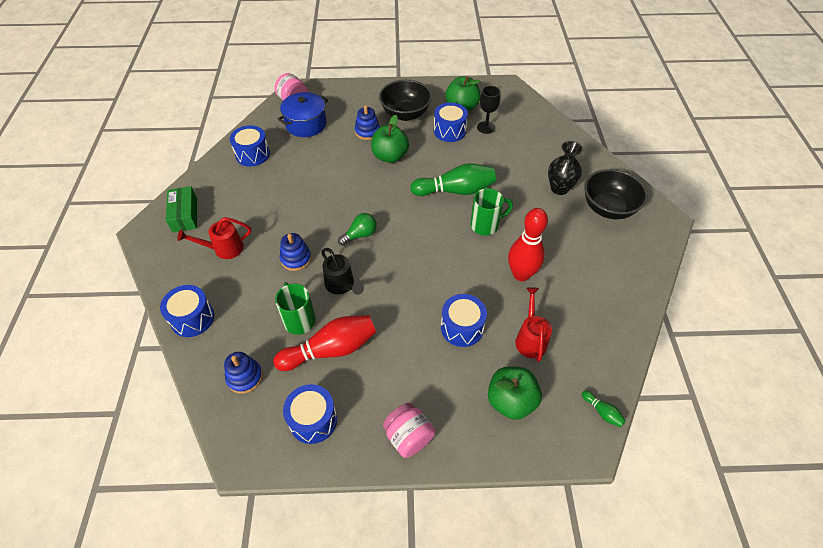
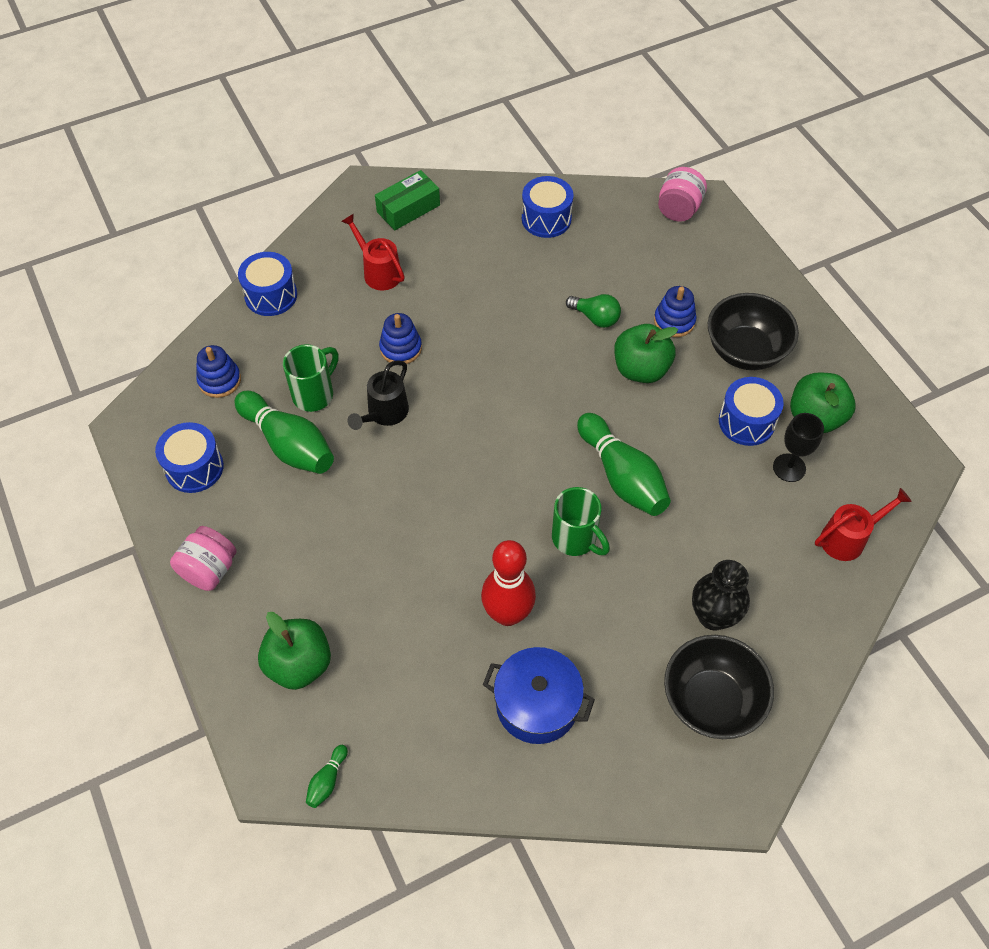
camera: 65 degrees right, 5 degrees up
red bowling pin [273,315,376,371] -> green bowling pin [234,391,334,474]
blue pot [278,92,328,137] -> blue pot moved to [483,647,595,744]
green light bulb [338,213,377,245] -> green light bulb moved to [566,294,621,328]
blue drum [441,294,487,347] -> none
red watering can [515,288,552,362] -> red watering can moved to [815,488,912,561]

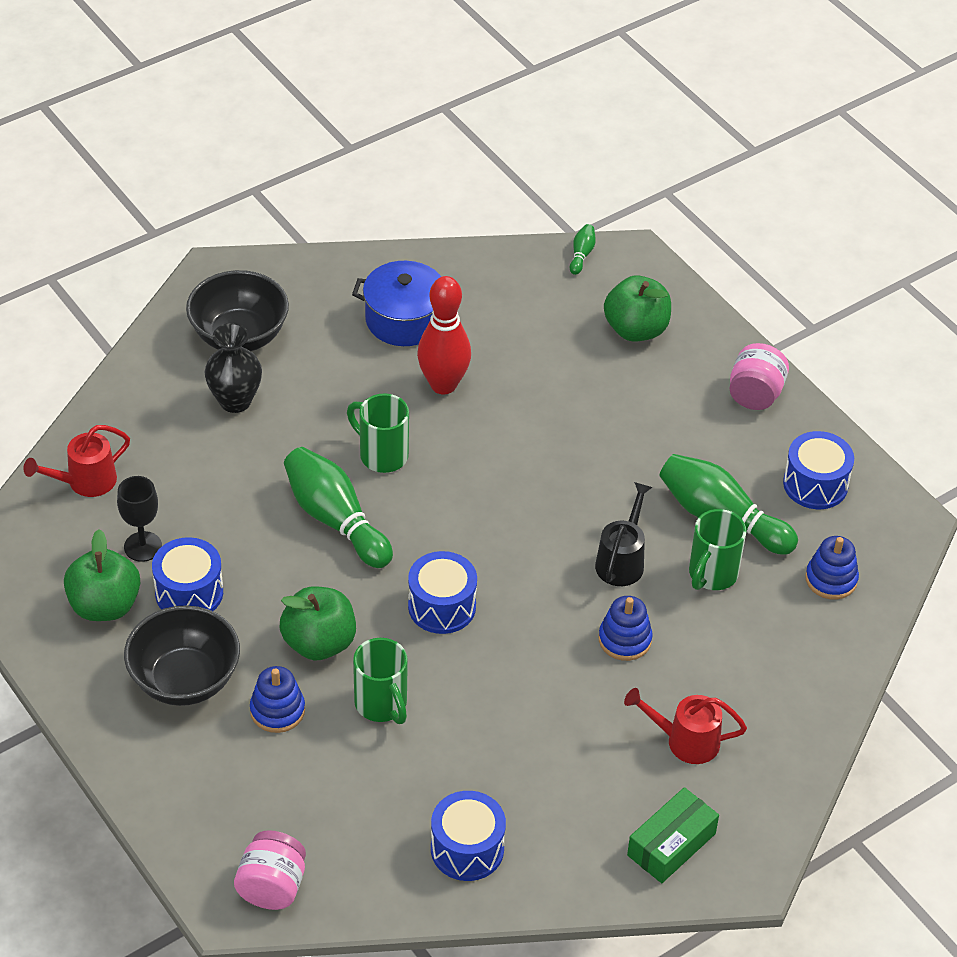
camera: 170 degrees right, 10 degrees down
blue drum [238,252,297,316] -> blue drum moved to [408,551,477,634]
red watering can [341,213,405,290] -> red watering can turned 150 degrees clockwise [624,688,747,764]
green light bulb [566,294,621,328] -> green mug [353,638,408,724]

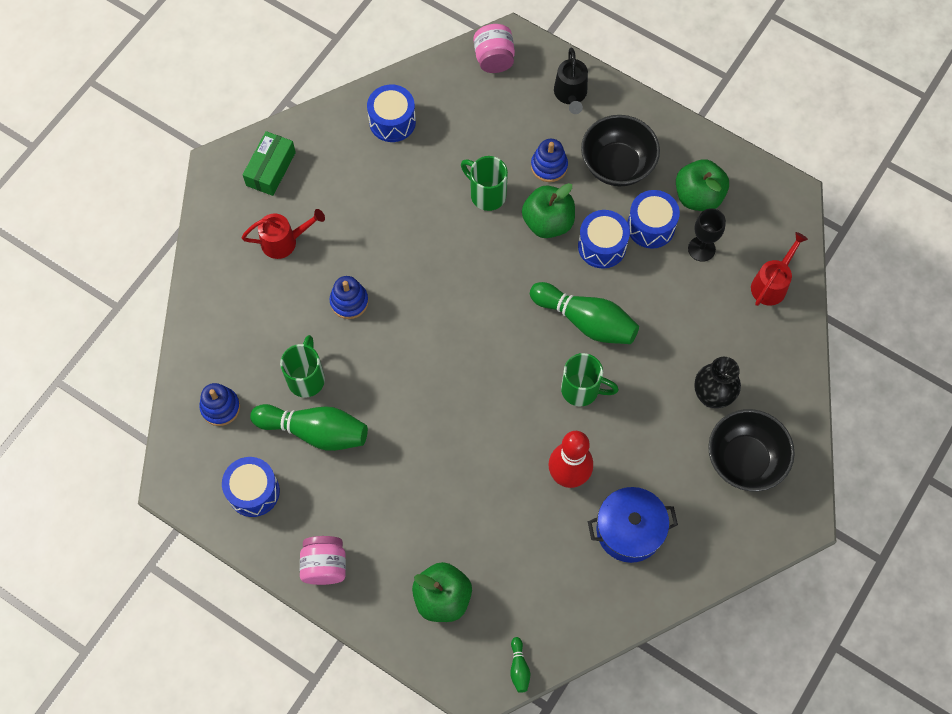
camera: 160 degrees right, 20 degrees up
blue drum [408,551,477,634] -> blue drum moved to [578,210,630,268]
black watering can [595,482,653,586] -> black watering can moved to [554,48,588,114]

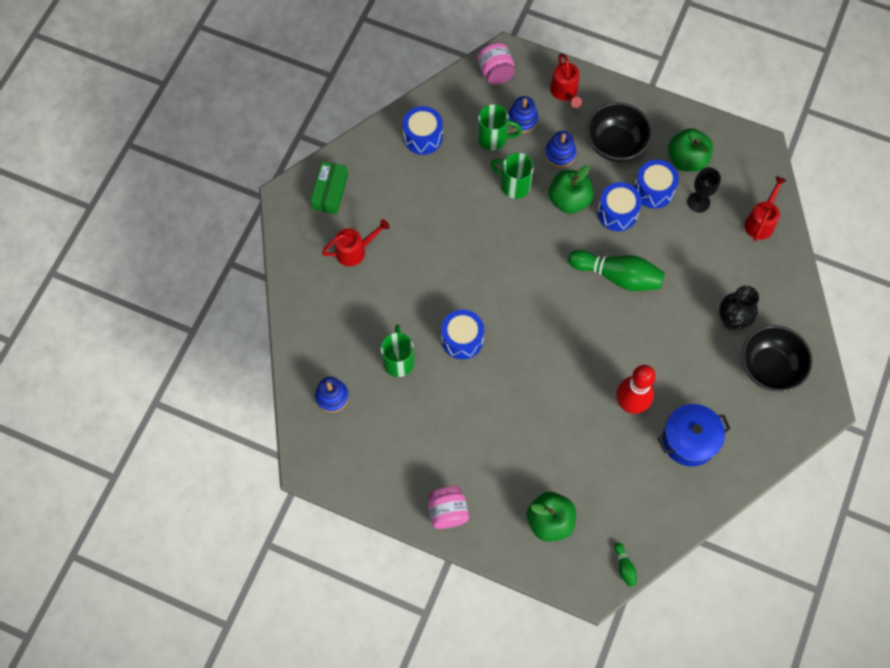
camera: 10 degrees left, 0 degrees up
blue drum [222,457,280,517] -> blue drum moved to [441,310,484,359]
green bowling pin [250,404,368,451] -> none
blue stacking toy [329,276,369,319] -> blue stacking toy moved to [508,96,538,133]
black watering can [554,48,588,114] -> red watering can [550,53,582,108]
green mug [561,353,619,406] -> green mug moved to [477,104,522,151]

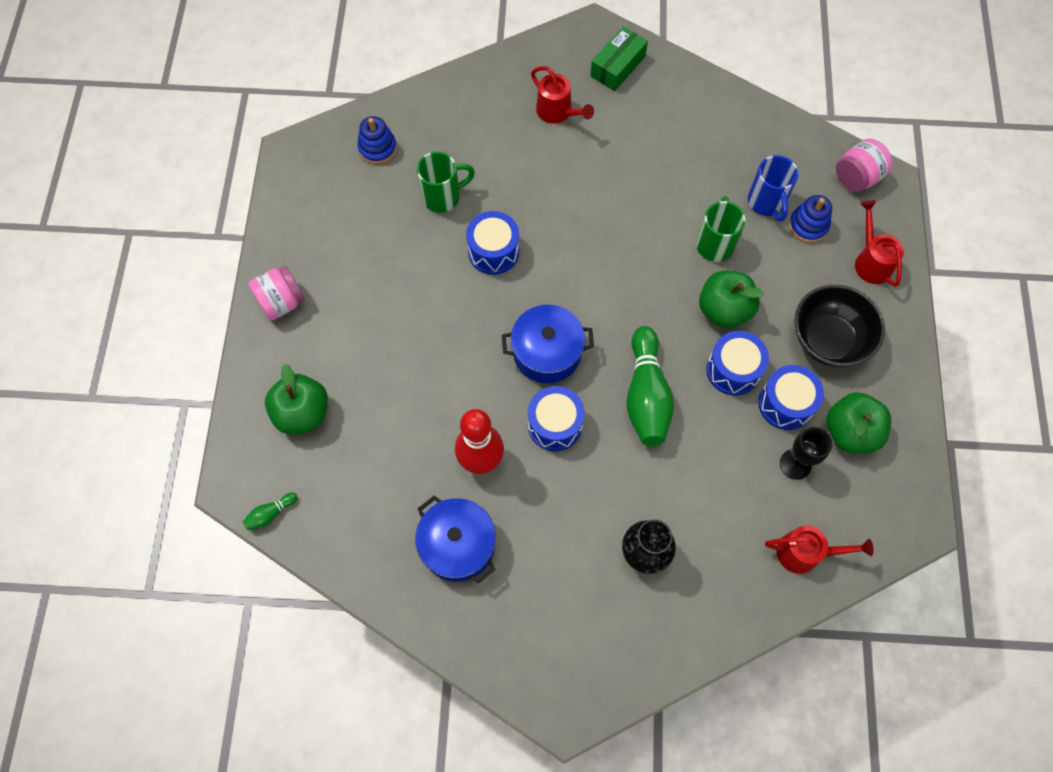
camera: 70 degrees right, 0 degrees up
green box [311,161,348,214] -> green box turned 45 degrees counterclockwise [590,27,648,91]
blue drum [403,106,443,155] -> blue drum moved to [528,386,585,451]
green mug [477,104,522,151] -> blue mug [748,155,798,222]
blue stacking toy [545,131,576,167] -> none
red watering can [550,53,582,108] -> red watering can turned 105 degrees clockwise [855,200,904,287]
black bowl [742,325,813,392] -> none
none -> blue pot [502,305,594,383]

